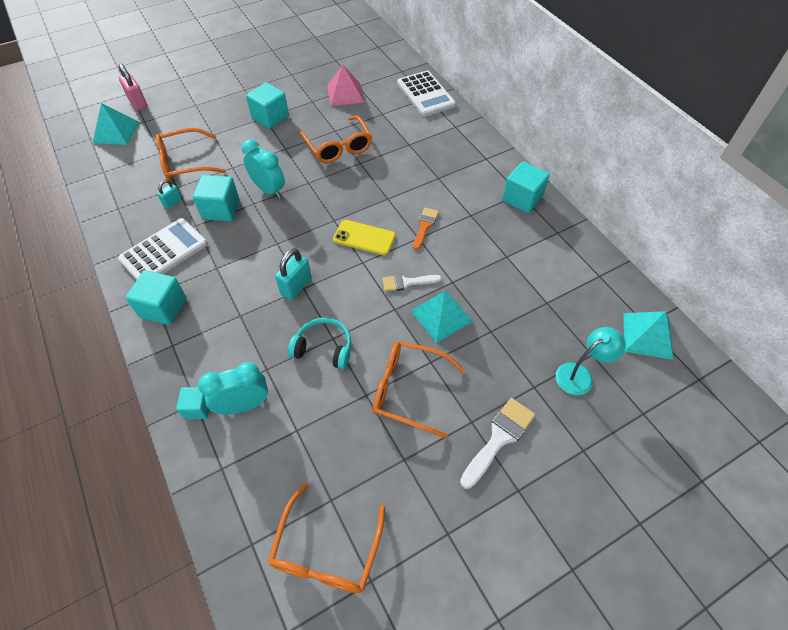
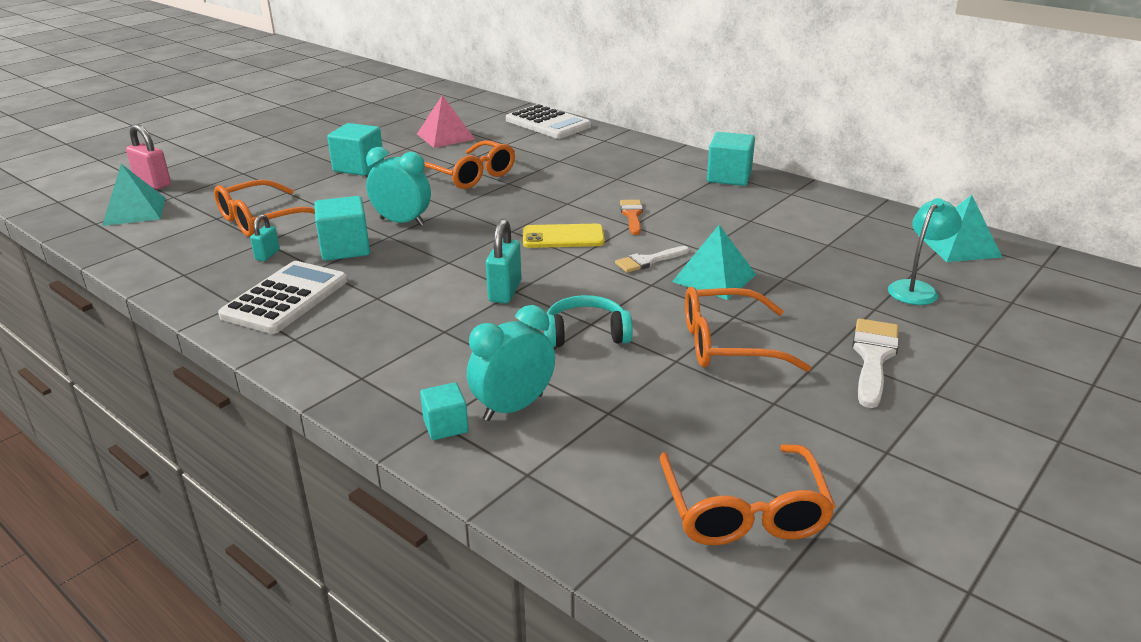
camera: 20 degrees left, 25 degrees down
turquoise cube [126,270,186,325] -> none

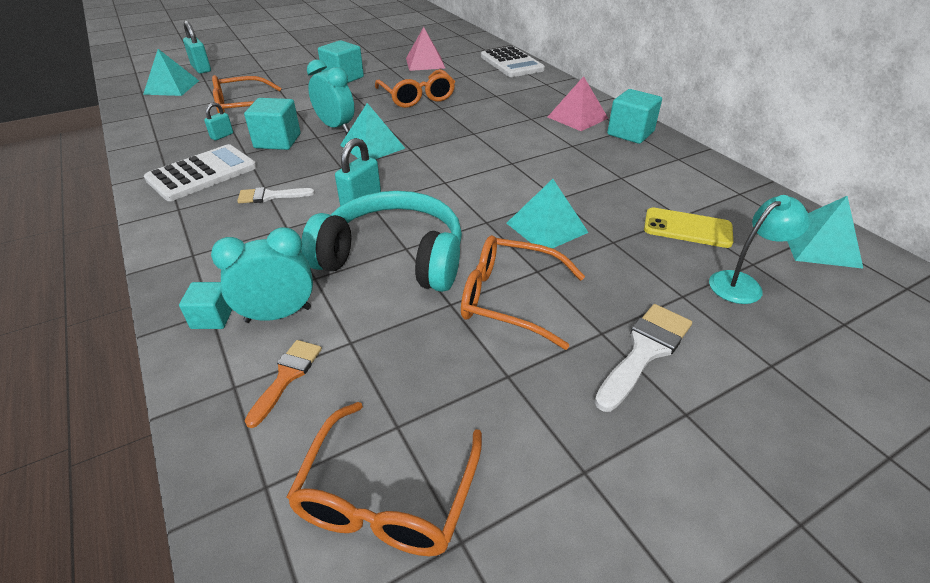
camera: 20 degrees right, 10 degrees up
pink padlock [126,124,171,189] -> turquoise padlock [183,21,211,74]
yellow phone [523,224,605,248] -> yellow phone moved to [644,208,733,248]
turquoise headphones [544,295,633,347] -> turquoise headphones [301,191,462,292], size x1.83
white brush [615,246,689,273] -> white brush moved to [237,187,315,203]
orange brush [620,200,643,235] -> orange brush moved to [245,340,322,428]
none -> turquoise pyramid [340,103,405,159]
none -> pink pyramid [548,76,608,131]

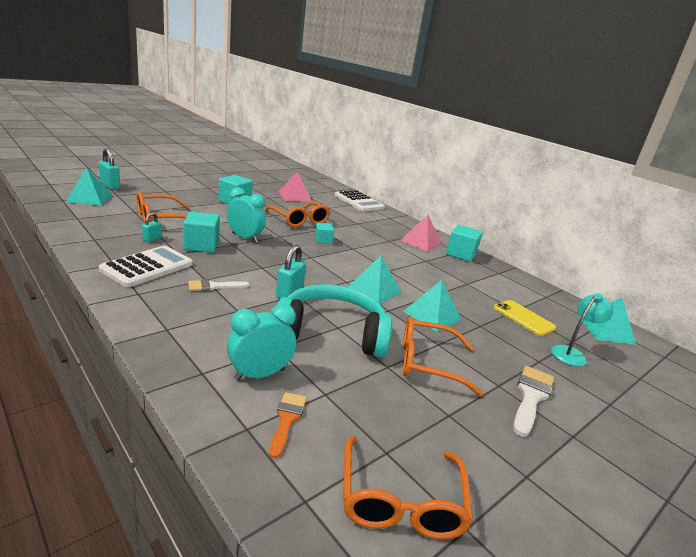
camera: 15 degrees left, 15 degrees down
turquoise cube [179,282,232,329] -> turquoise cube moved to [315,223,334,244]
turquoise pyramid [340,103,405,159] -> turquoise pyramid moved to [348,256,402,303]
yellow phone [644,208,733,248] -> yellow phone turned 45 degrees clockwise [494,300,556,336]

